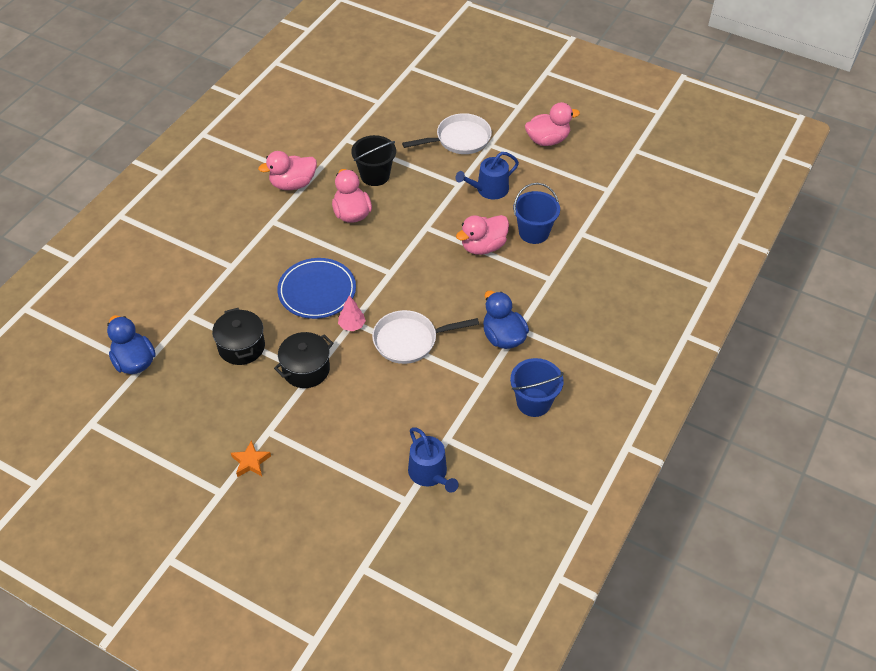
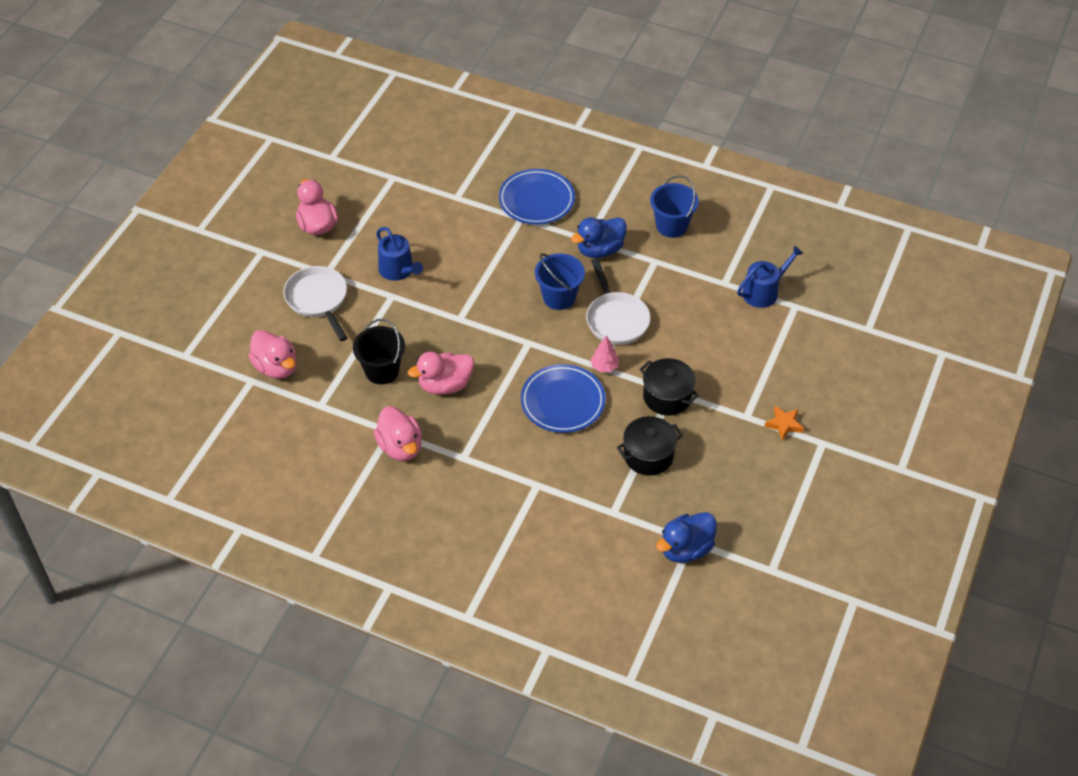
camera: 95 degrees left, 0 degrees up
pink duck [456,215,509,255] -> pink duck moved to [248,330,296,379]
blue bucket [513,183,560,244] -> blue bucket moved to [535,253,585,310]
none -> blue plate [498,169,575,225]

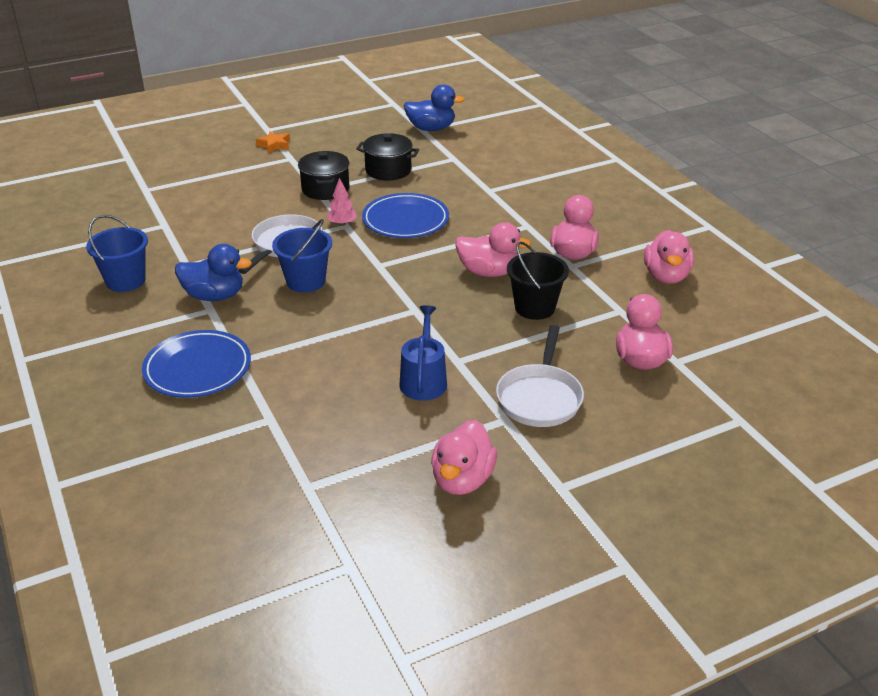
camera: 140 degrees left, 15 degrees down
blue watering can [737,246,804,308] -> none
none -> pink duck [644,230,694,284]

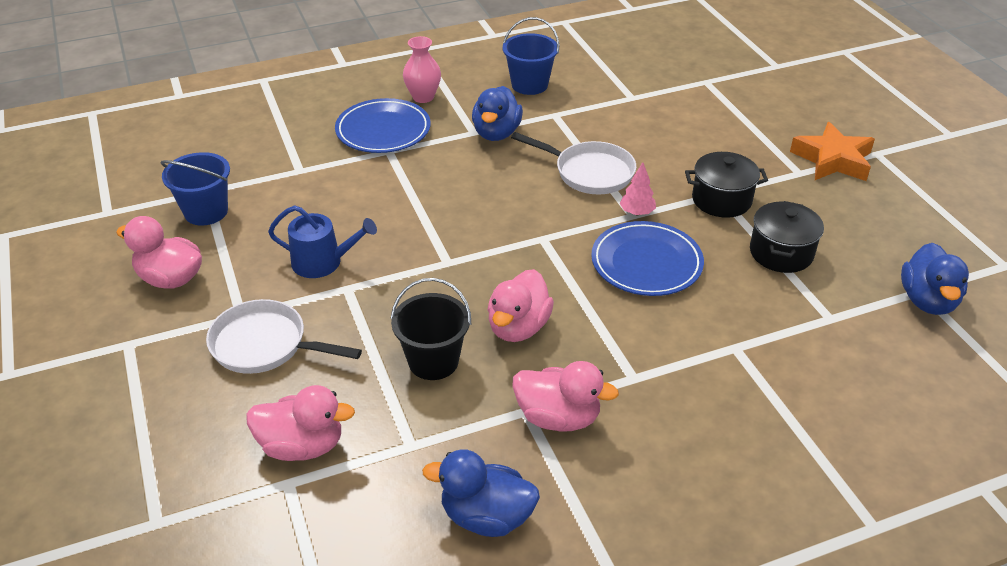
camera: 95 degrees right, 5 degrees up
orange star [256,131,290,153] -> orange star [790,122,875,181], size x1.83
blue bucket [272,219,332,292] -> blue bucket moved to [160,152,230,226]
pink duck [644,230,694,284] -> blue duck [422,449,540,537]
none -> pink vase [403,36,441,103]

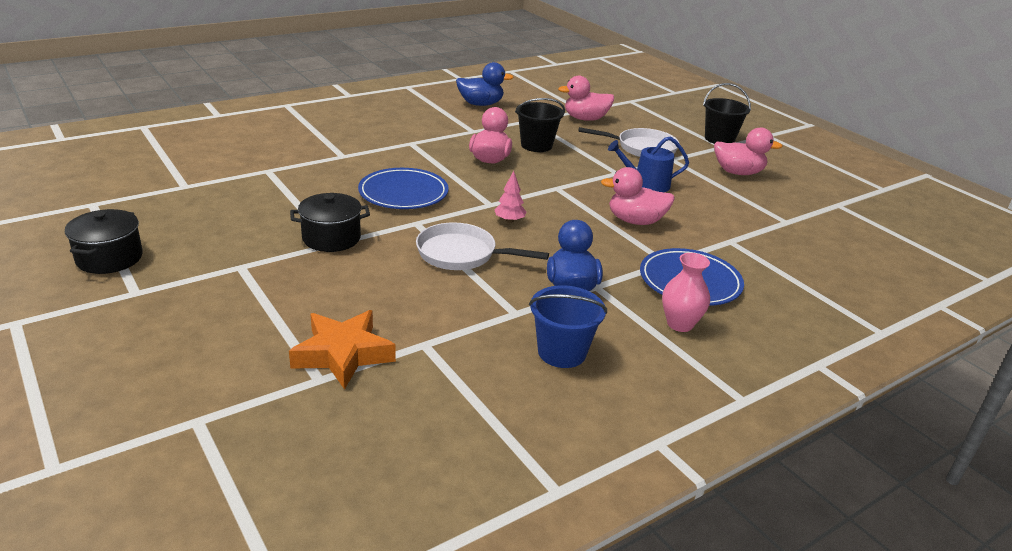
camera: 165 degrees right, 10 degrees down
blue bucket [160,152,230,226] -> none
pink duck [512,361,619,432] -> pink duck moved to [601,167,675,225]
pink tree [620,162,656,215] -> pink tree moved to [495,171,526,223]
black pot [750,201,824,273] -> black pot moved to [65,209,143,274]
orange star [790,122,875,181] -> orange star moved to [289,310,396,390]
blue duck [901,243,969,315] -> none
none -> black bucket [703,83,751,144]

